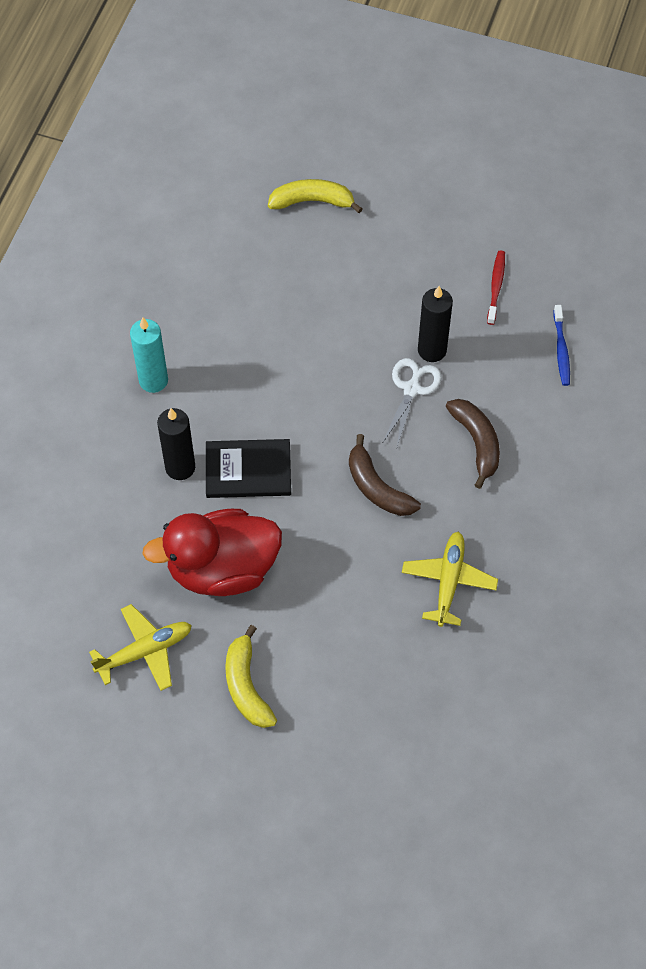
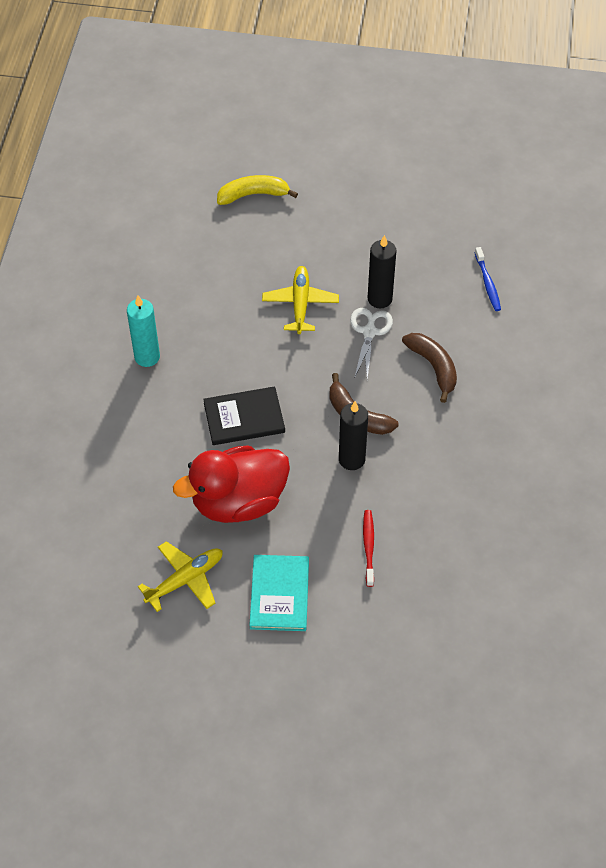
camera: 10 degrees left, 5 degrees down
black candle [157,408,195,480] -> black candle moved to [339,401,368,470]
yellow banana [225,625,277,728] -> turquoise book [249,555,309,631]
yellow plane [402,532,498,627] -> yellow plane moved to [262,266,339,334]
red toothbrush [487,251,505,325] -> red toothbrush moved to [363,510,374,587]

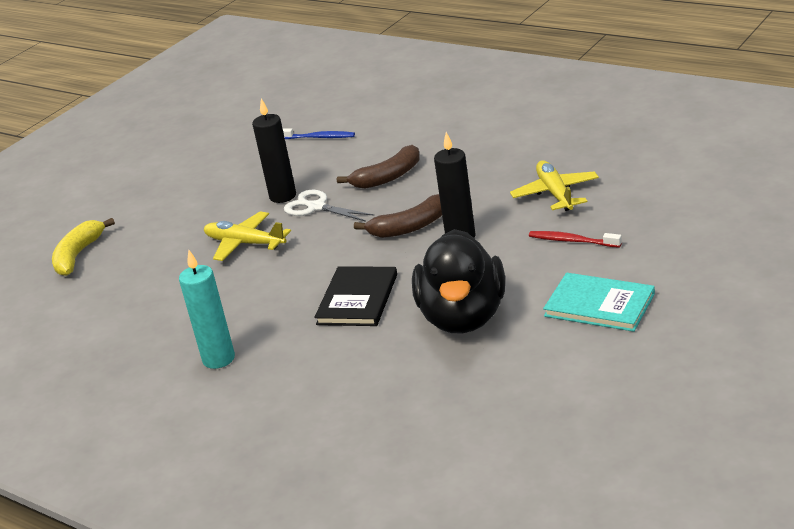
camera: 60 degrees left, 25 degrees down
yellow plane [138,541,223,612] -> yellow plane moved to [510,161,599,211]
red duck [173,445,290,523] -> black duck [412,229,505,333]
brown banana [402,333,457,403] -> brown banana turned 150 degrees clockwise [337,145,420,189]

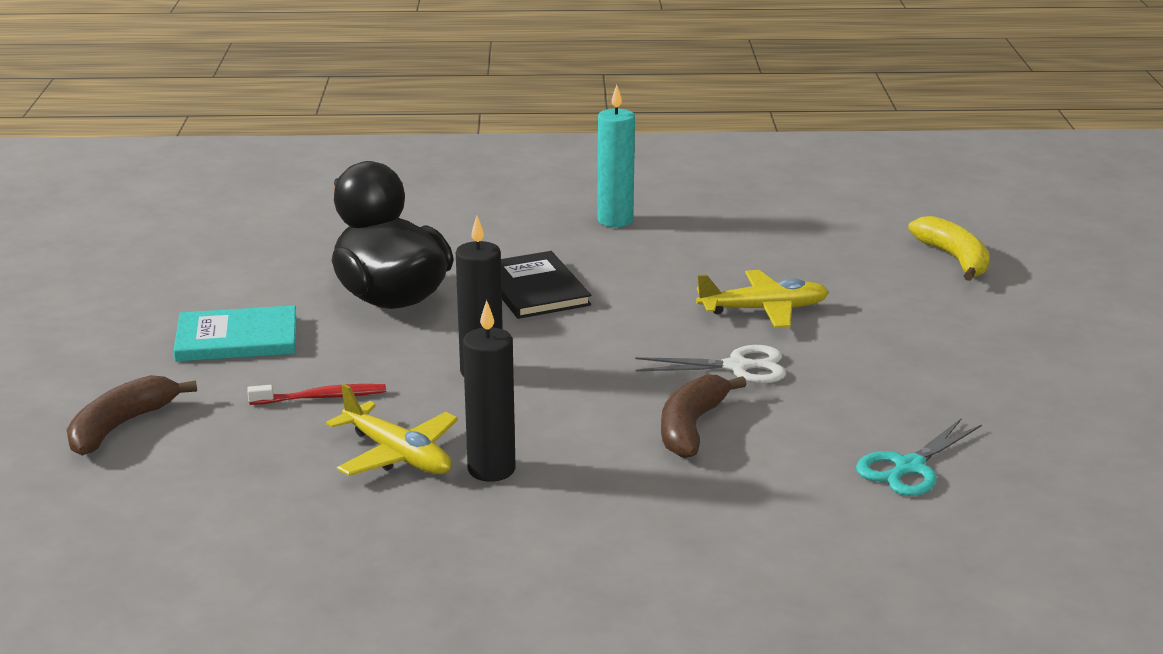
camera: 140 degrees right, 5 degrees down
black candle [252,98,296,203] -> black candle moved to [463,300,515,482]
blue toothbrush [283,128,355,139] -> turquoise scissors [856,418,982,496]
brown banana [354,194,442,238] -> brown banana moved to [67,375,197,455]

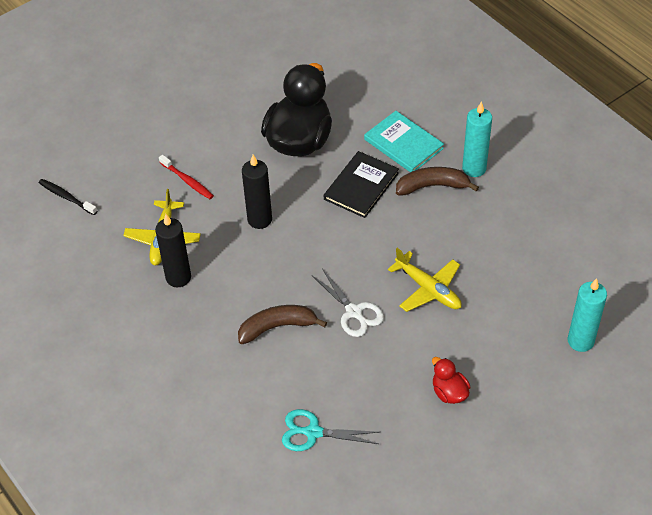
camera: 55 degrees right, 25 degrees up
brown banana [67,375,197,455] -> brown banana moved to [396,167,479,196]
turquoise book [173,305,297,362] -> turquoise book moved to [364,111,444,172]
yellow banana [908,216,990,281] -> turquoise candle [568,278,607,352]
none -> black toothbrush [39,179,97,215]
none -> red duck [432,357,470,404]

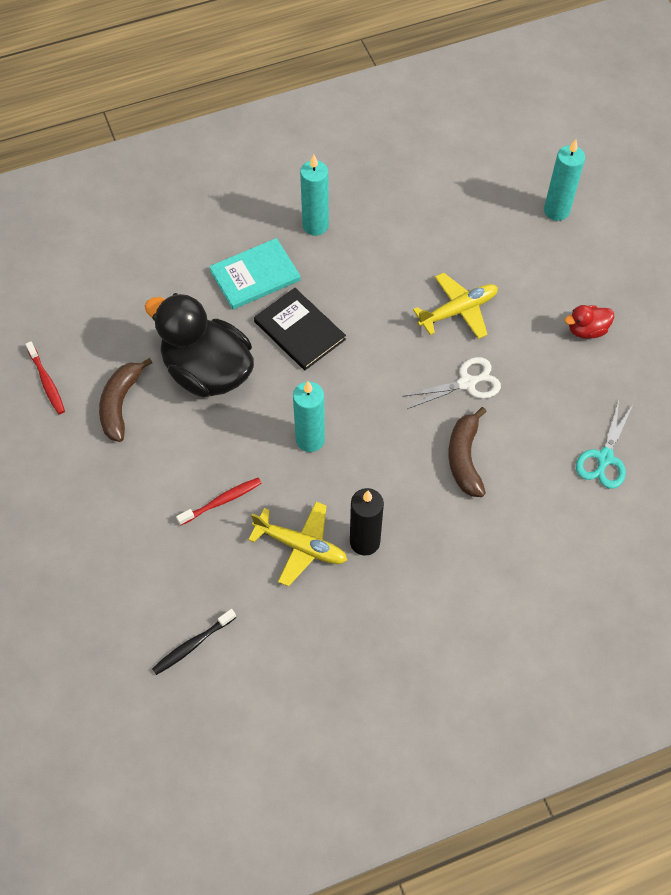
camera: 75 degrees left, 10 degrees up
black candle [242,155,272,229] -> turquoise candle [293,381,325,452]
brown banana [396,167,479,196] -> brown banana moved to [99,358,152,442]
none -> red toothbrush [25,341,65,414]

